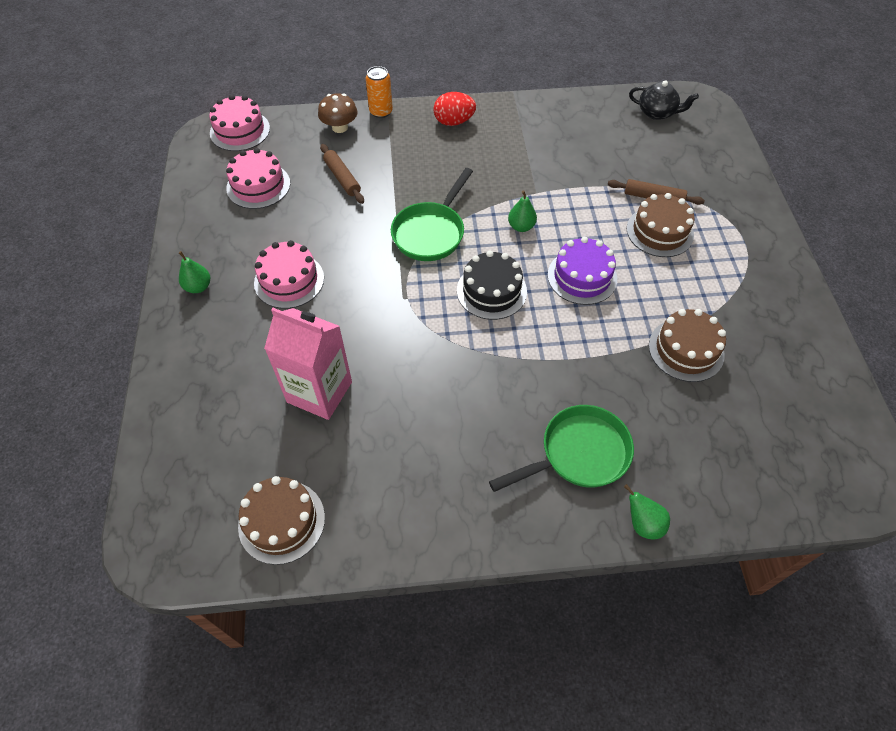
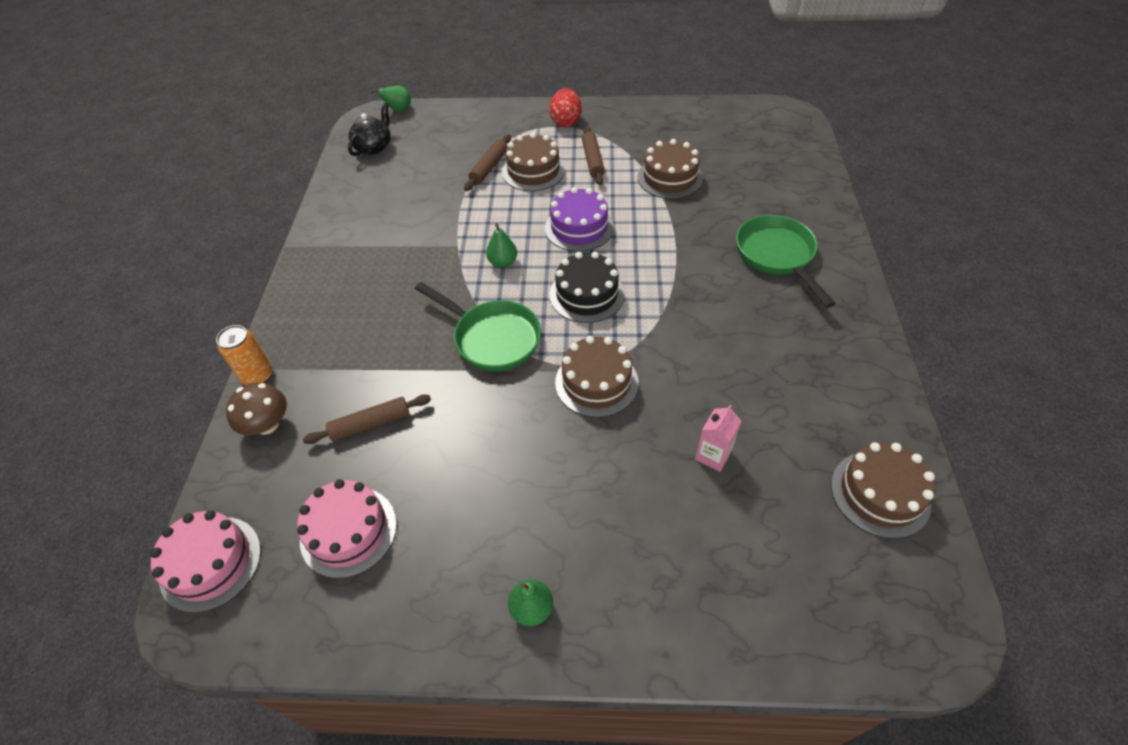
camera: 80 degrees left, 5 degrees down
pink cake [254,240,324,309] -> none
pink carton [264,308,352,420] -> pink carton [695,405,742,472], size x0.49
red egg [434,92,476,126] -> red egg moved to [550,88,582,127]
green pear [624,484,670,540] -> green pear moved to [371,86,411,112]
none -> brown cake [555,336,638,418]
none -> brown rolling pin [582,126,605,185]

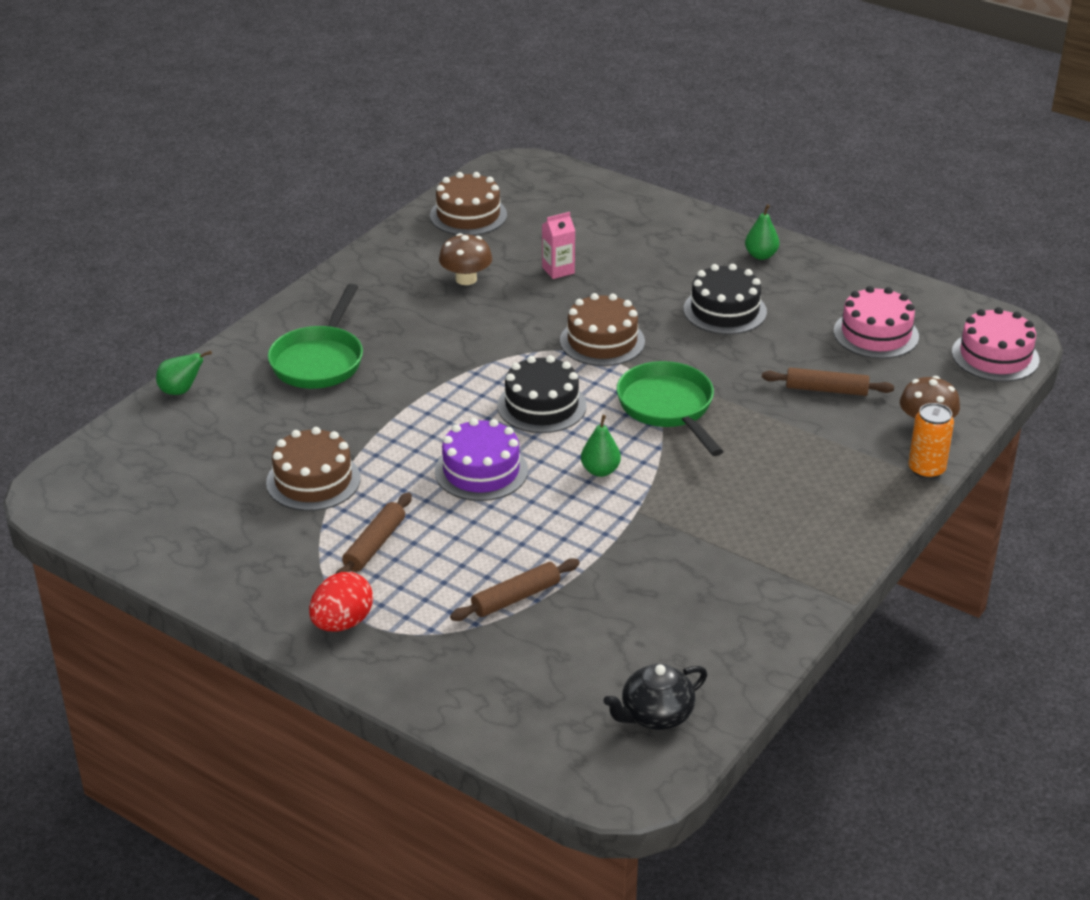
camera: 150 degrees left, 15 degrees down
green pear [371,86,411,112] -> green pear moved to [156,350,212,395]
brown cake [502,133,565,191] -> none
none -> brown mushroom [439,233,492,285]
none -> black cake [684,264,767,334]

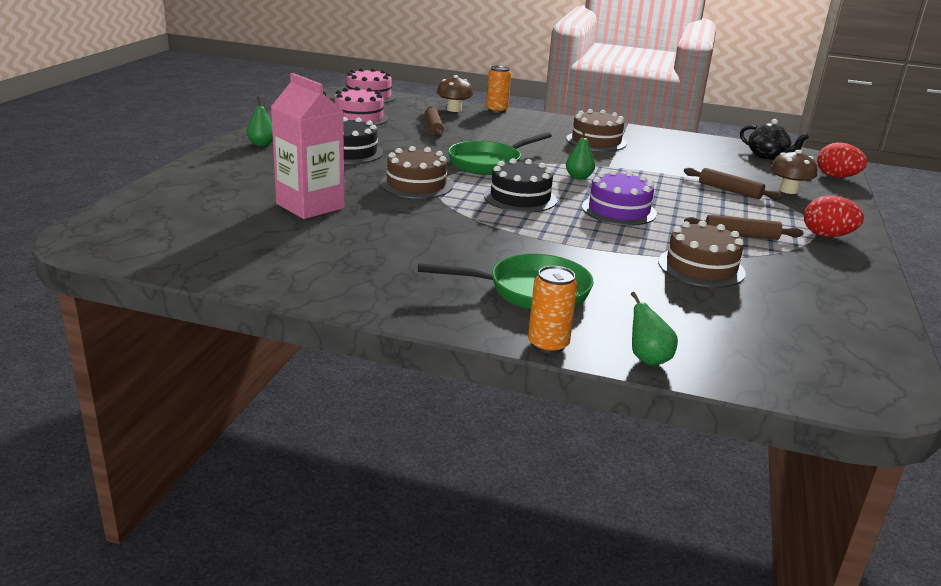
camera: 110 degrees left, 10 degrees down
brown cake [430,172,507,235] -> brown cake moved to [566,109,627,151]
brown mushroom [439,233,492,285] -> brown mushroom moved to [770,150,817,194]
pink carton [542,212,575,279] -> pink carton [271,73,344,219], size x2.05
none -> orange can [528,266,578,354]
none -> red egg [817,142,867,178]

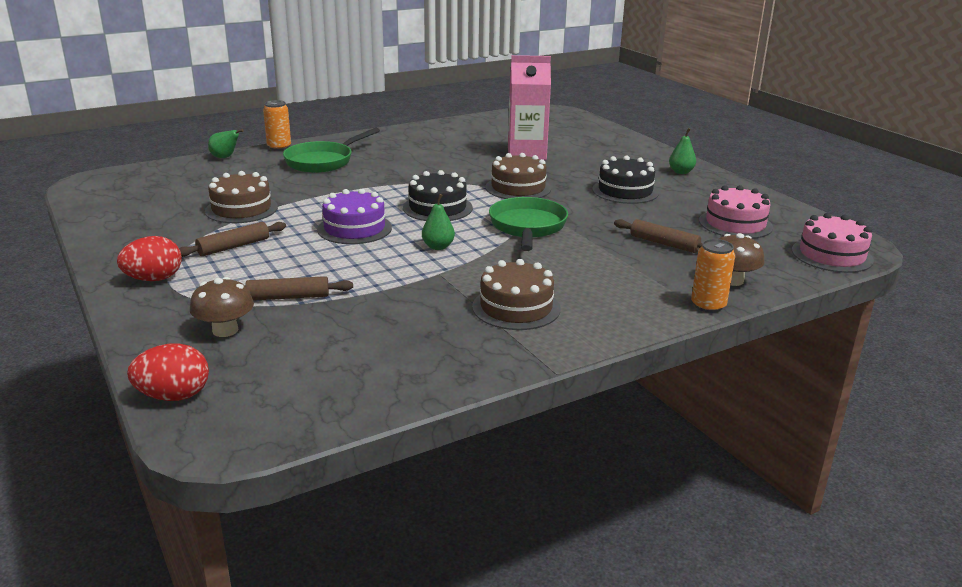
camera: 135 degrees right, 0 degrees up
black teapot [740,119,809,160] -> none

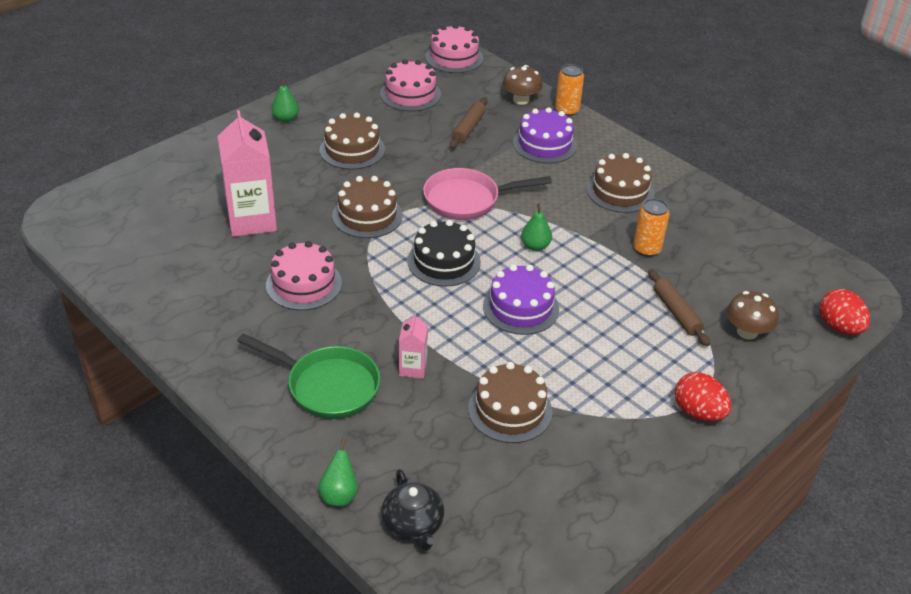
camera: 105 degrees left, 15 degrees up
brown rolling pin [179,222,286,257] -> none
orange can [263,100,291,151] -> orange can moved to [633,198,670,257]
green pan [489,197,568,251] -> pink pan [423,168,552,220]
black cake [592,155,659,204] -> brown cake [320,112,385,170]
none -> pink cake [266,241,342,311]
none -> black teapot [381,469,444,551]
none -> pink carton [399,313,428,379]
none -> purple cake [513,107,577,164]

